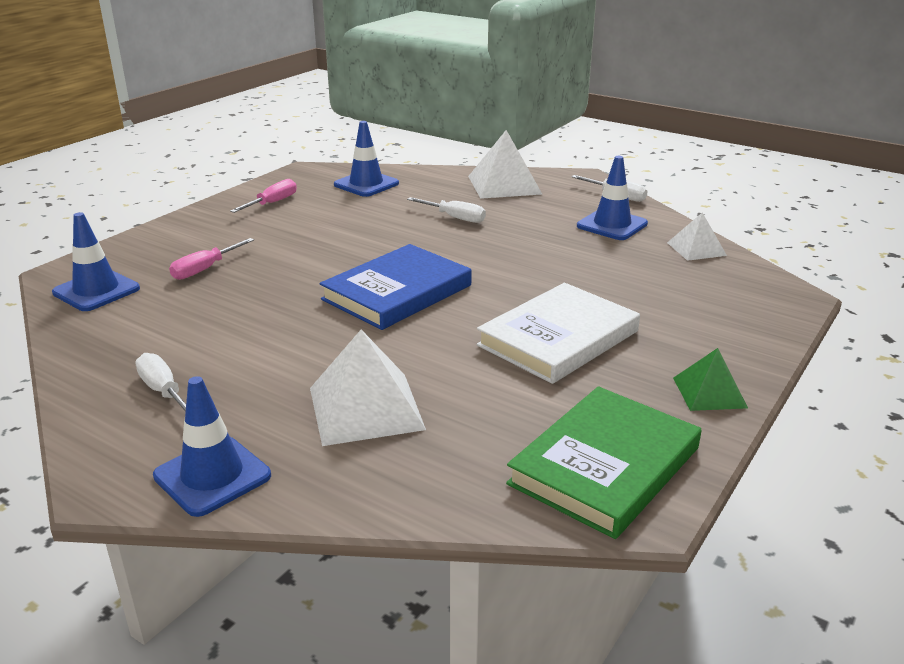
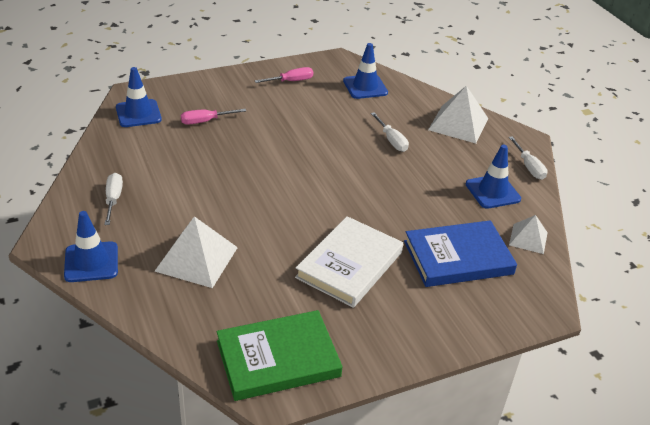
camera: 30 degrees right, 10 degrees up
blue book [319,244,472,330] -> blue book moved to [404,220,517,287]
white book [477,283,640,384] -> white book turned 45 degrees counterclockwise [295,216,403,308]
green pyramid [673,348,748,411] -> none

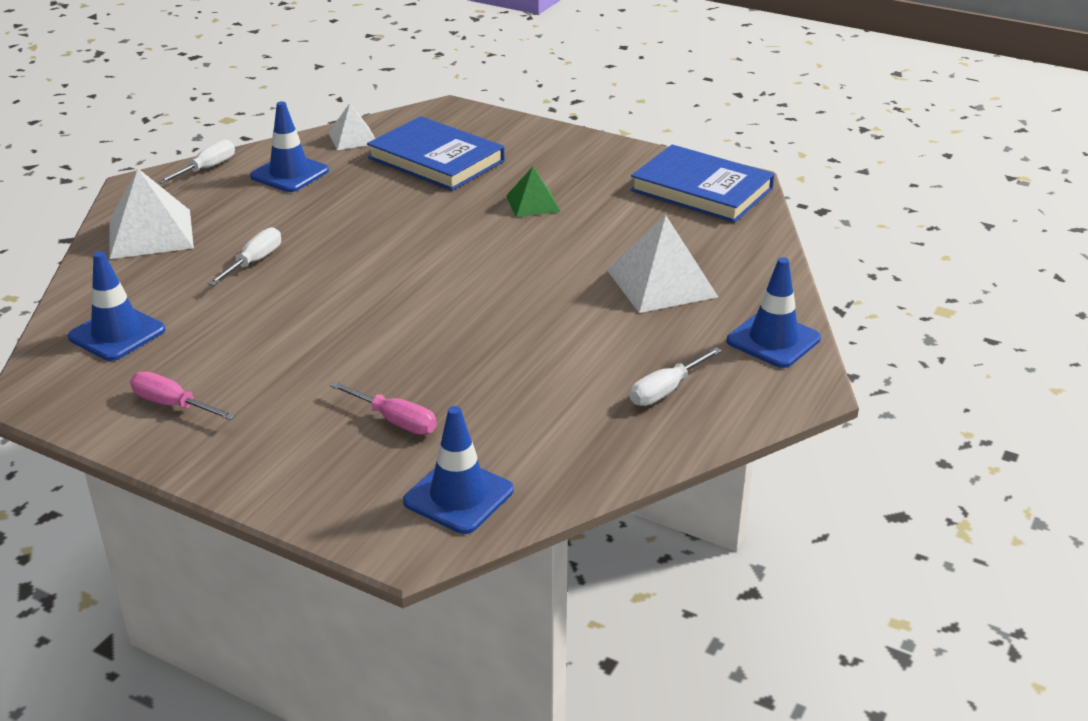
camera: 125 degrees left, 5 degrees down
green book [217,310,343,401] -> blue book [630,144,774,223]
white book [295,216,403,308] -> green pyramid [506,167,561,217]

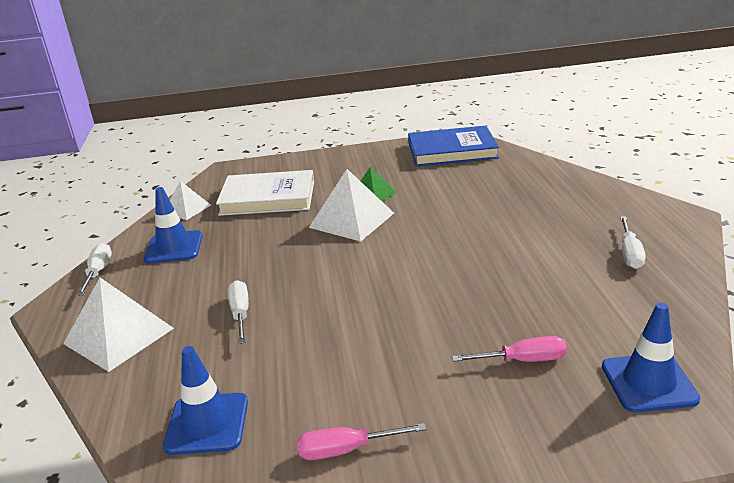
camera: 35 degrees left, 5 degrees down
blue book [367,116,505,191] -> white book [216,170,314,216]
white pyramid [607,215,718,313] -> white pyramid moved to [309,169,394,241]
blue traffic cone [727,257,821,368] -> none

